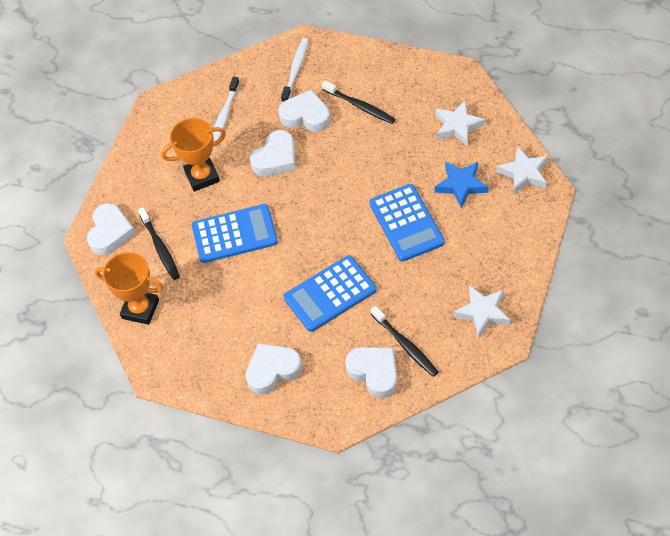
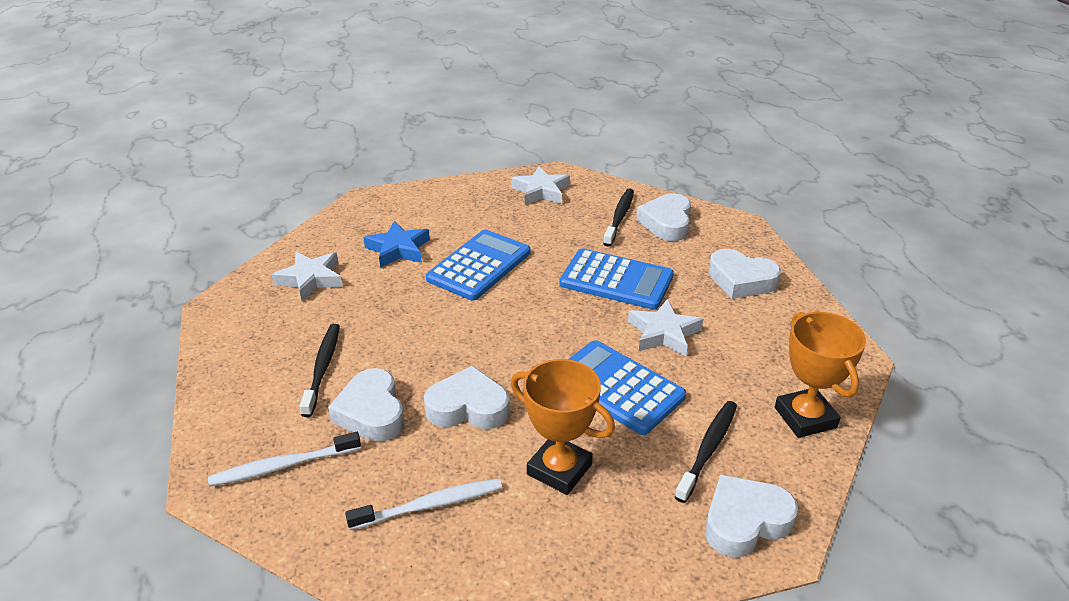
camera: 130 degrees left, 20 degrees down
white star [496,147,548,194] -> white star moved to [628,299,703,357]

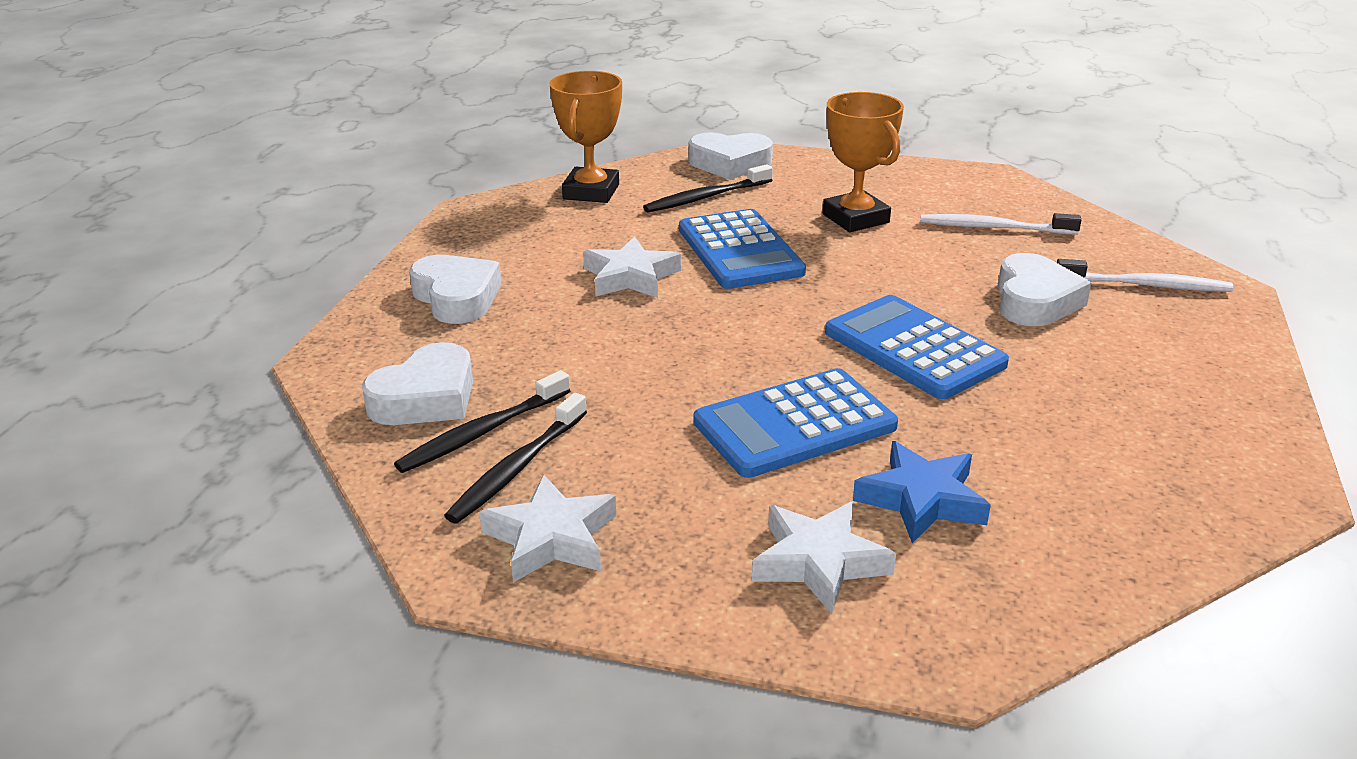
camera: 150 degrees left, 5 degrees down
white star [272,251,342,301] -> white star moved to [752,502,896,614]
black toothbrush [300,324,340,417] -> black toothbrush moved to [444,393,587,523]
white heart [424,366,510,429] -> none
blue calculator [559,249,674,310] -> blue calculator moved to [825,295,1009,399]

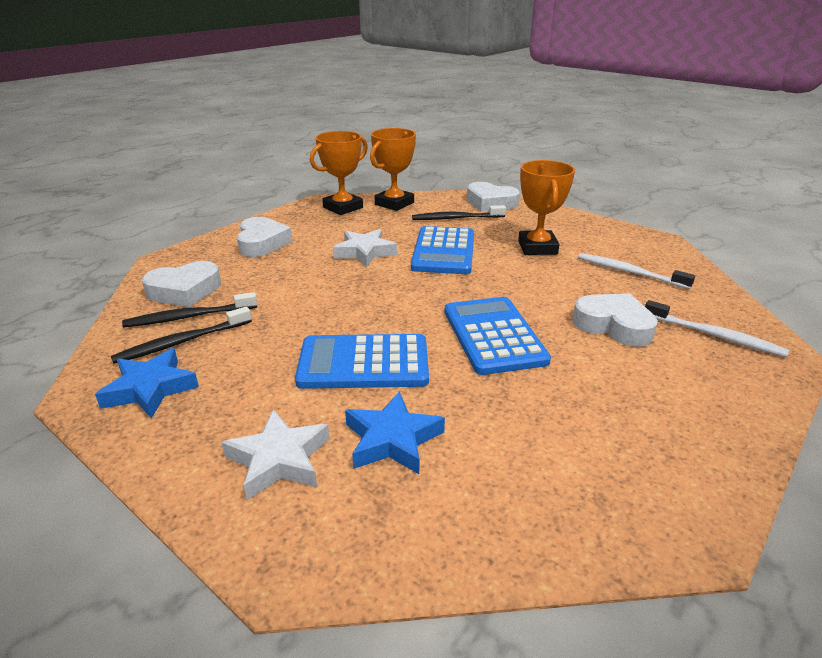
camera: 25 degrees right, 0 degrees up
white star [479,474,616,583] -> blue star [95,348,199,419]
white heart [998,253,1091,326] -> white heart turned 90 degrees counterclockwise [572,293,658,347]
none -> orange trophy [310,131,368,215]

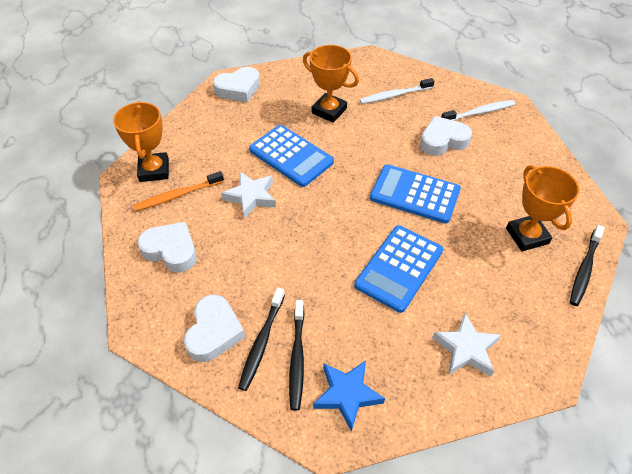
camera: 55 degrees left, 20 degrees up
blue star [345,391,445,474] -> none
orange trophy [370,128,416,211] -> orange trophy moved to [506,165,580,251]
black toothbrush [412,205,506,220] -> black toothbrush moved to [570,225,605,306]
none -> orange toothbrush [133,171,224,211]

